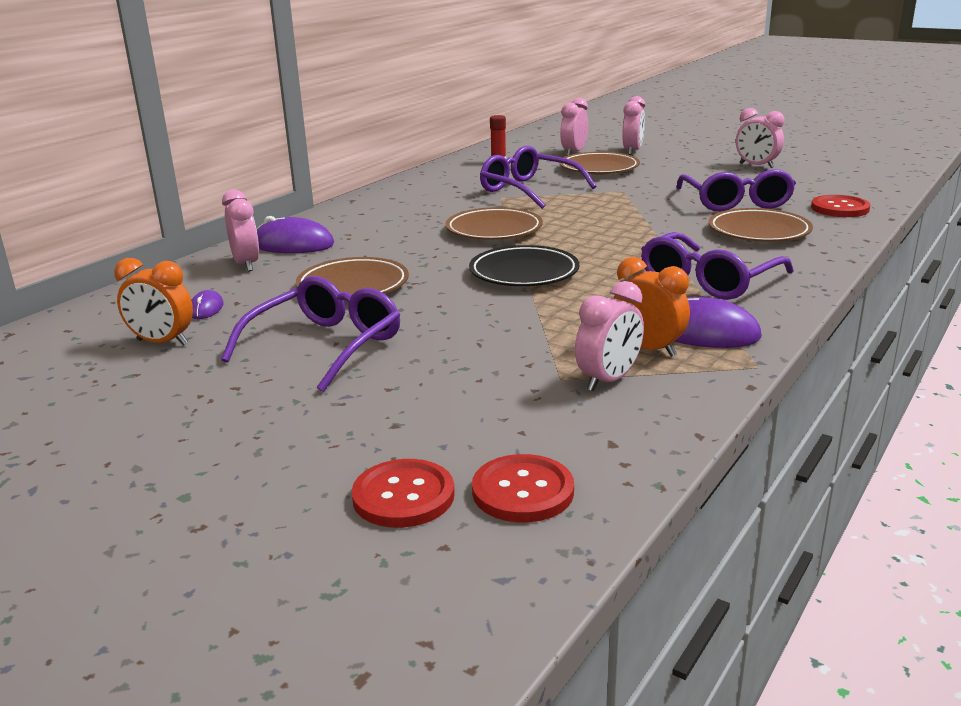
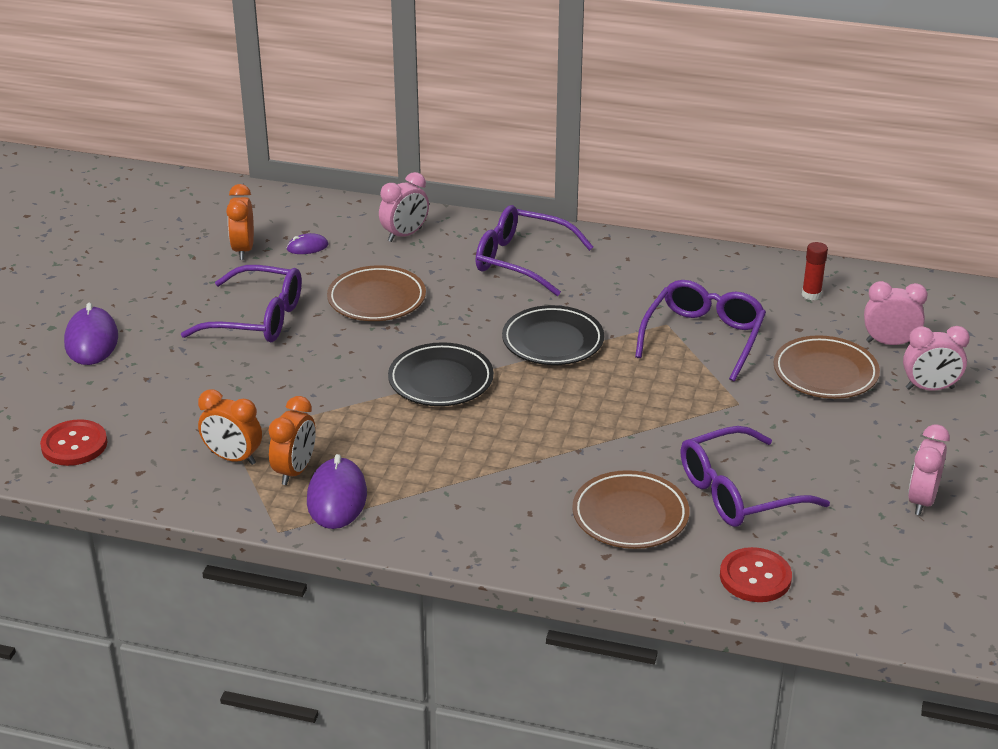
camera: 70 degrees right, 10 degrees up
purple mouse [257,216,334,253] -> purple mouse moved to [64,303,118,365]
red button [352,459,455,528] -> none
brown plate [446,207,543,240] -> black plate [502,305,604,365]
pink clock [575,281,644,391] -> orange clock [198,389,262,465]
purple glasses [641,232,794,300] -> purple glasses moved to [475,205,593,296]

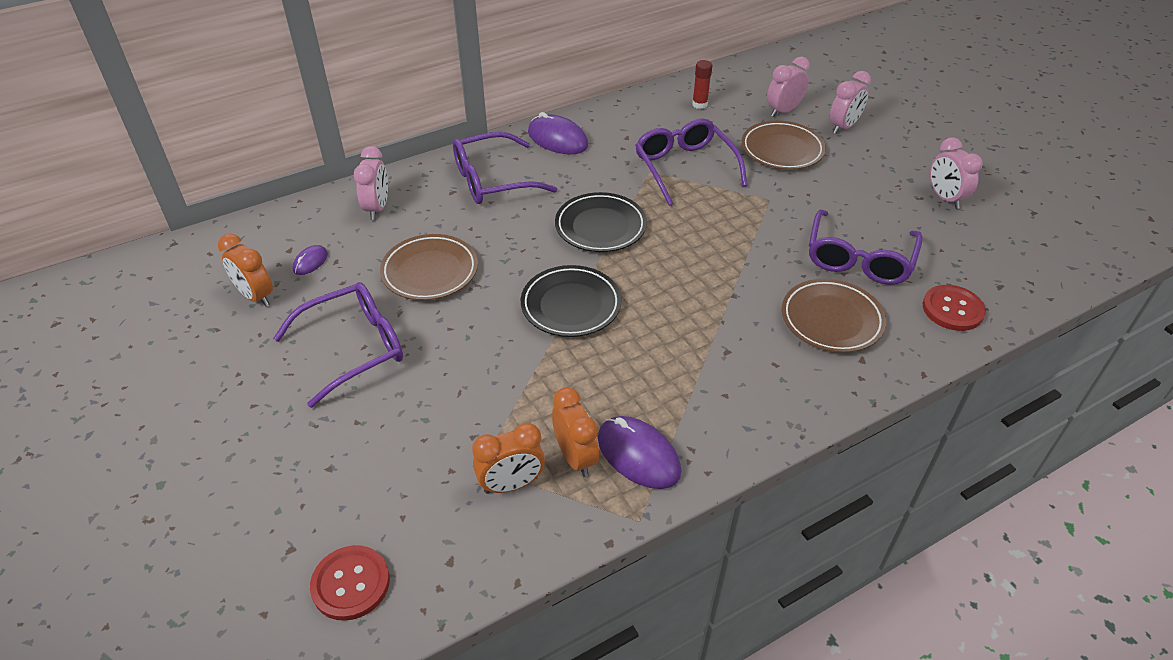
camera: 45 degrees left, 10 degrees up
purple mouse [64,303,118,365] -> purple mouse moved to [528,112,588,154]

